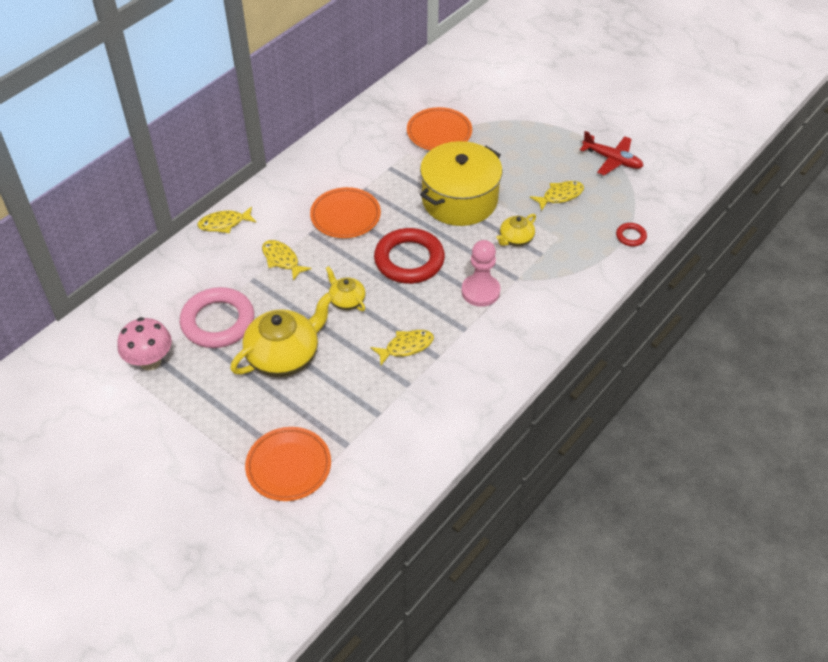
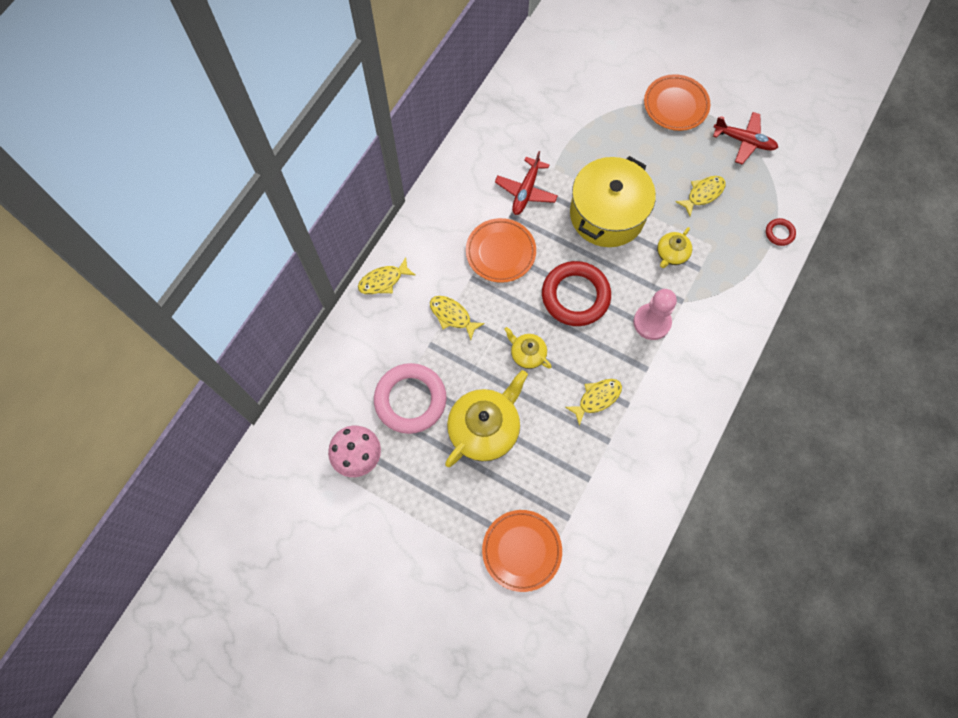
camera: 10 degrees left, 20 degrees up
orange plate [407,107,472,150] -> orange plate moved to [644,74,710,131]
none -> red plane [495,151,558,215]

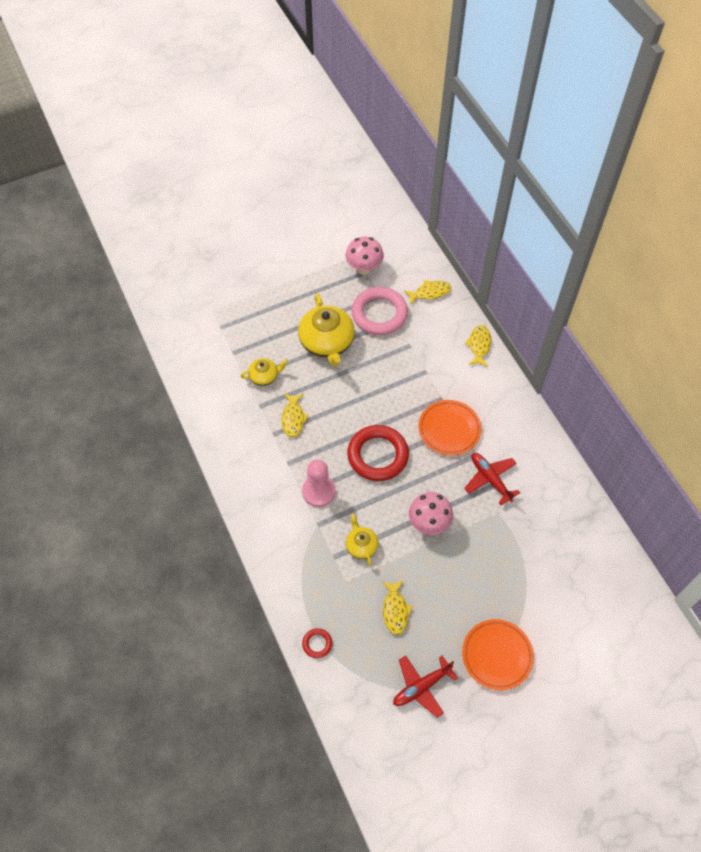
camera: 125 degrees right, 10 degrees down
yellow fish [430,296,485,340] -> yellow fish moved to [404,280,451,305]
orange plate [482,510,562,592] -> none
yellow teapot [504,327,552,369] -> yellow teapot moved to [240,358,288,386]
yellow pot [570,156,656,247] -> pink mushroom [408,492,453,535]

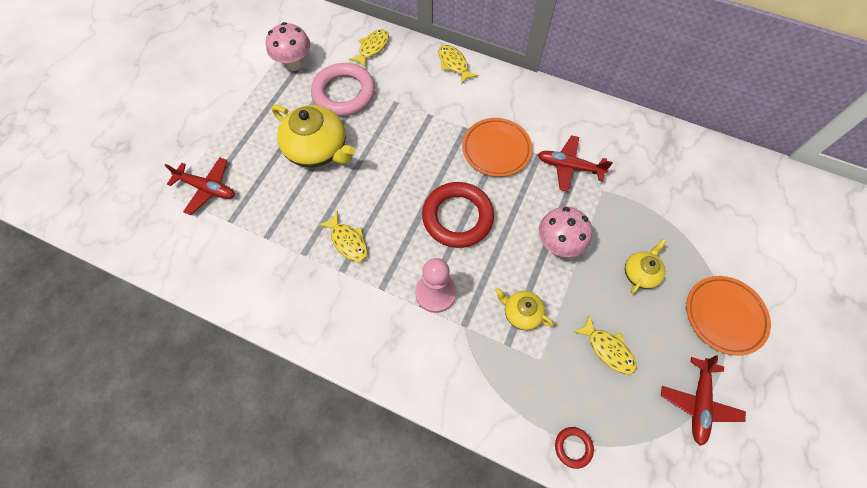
camera: 40 degrees left, 5 degrees up
yellow teapot [240,358,288,386] -> yellow teapot moved to [625,239,666,293]
none -> red plane [164,157,235,215]

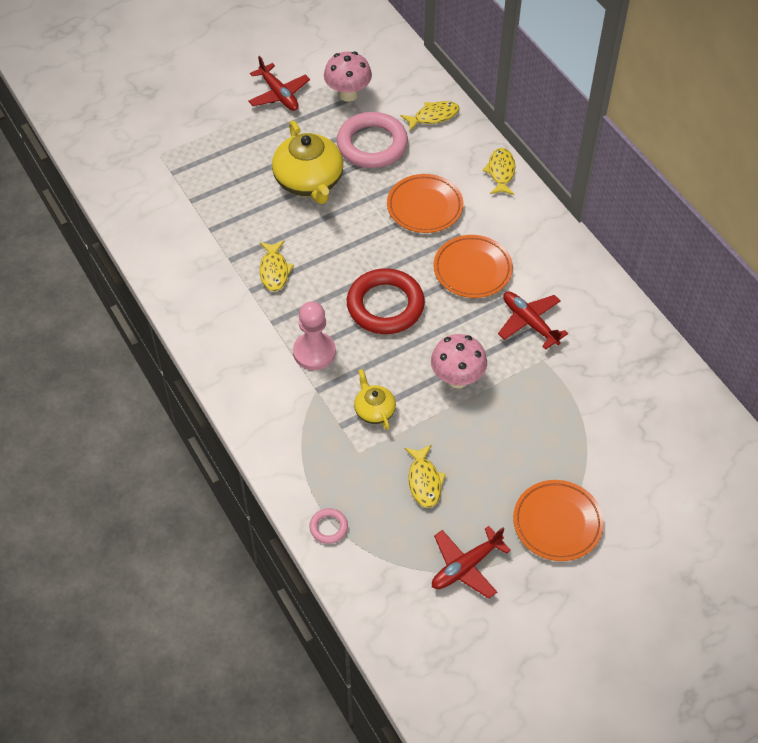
camera: 35 degrees right, 10 degrees down
red plane [164,157,235,215] -> red plane moved to [248,56,310,111]
red ring [555,427,594,469] -> pink ring [309,508,348,544]
yellow teapot [625,239,666,293] -> none
none -> orange plate [387,174,463,233]

